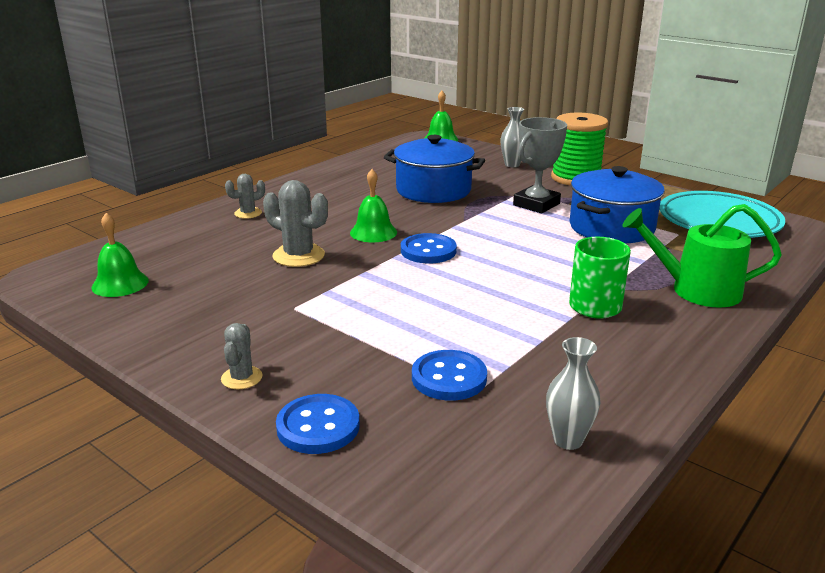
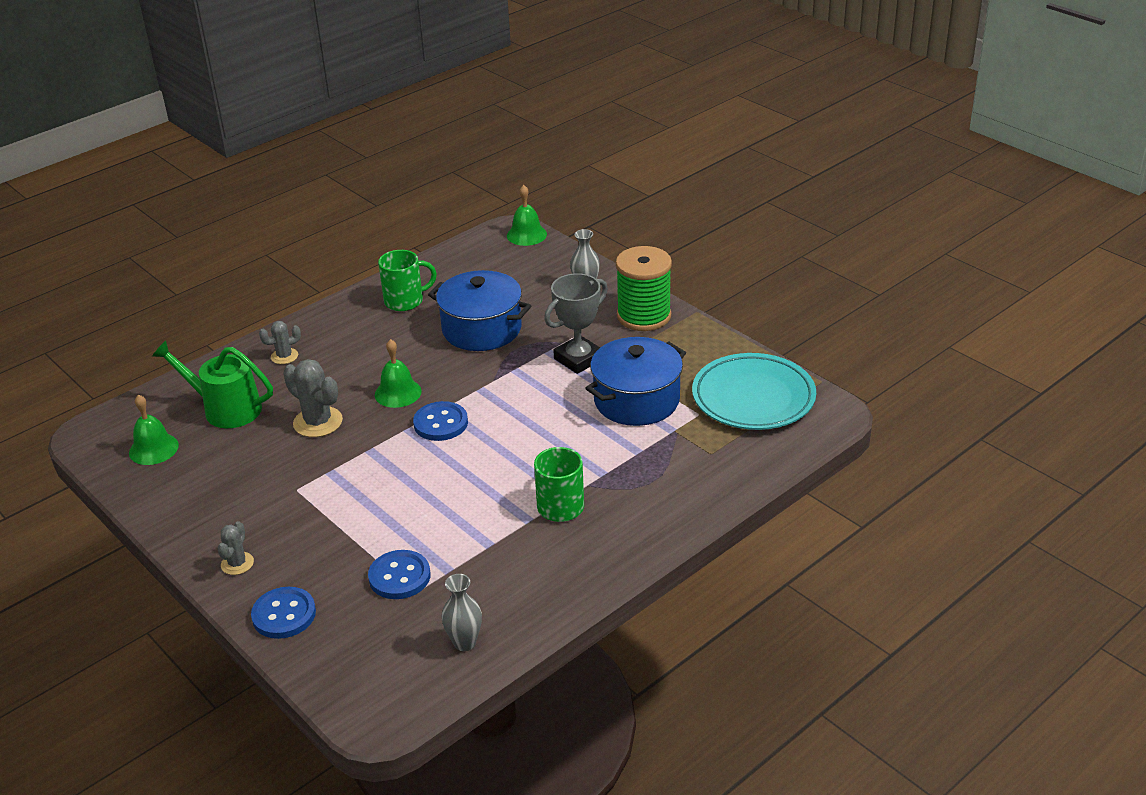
camera: 10 degrees right, 10 degrees up
green watering can [622,204,782,308] -> green watering can moved to [152,340,273,428]
none -> green mug [378,250,437,311]

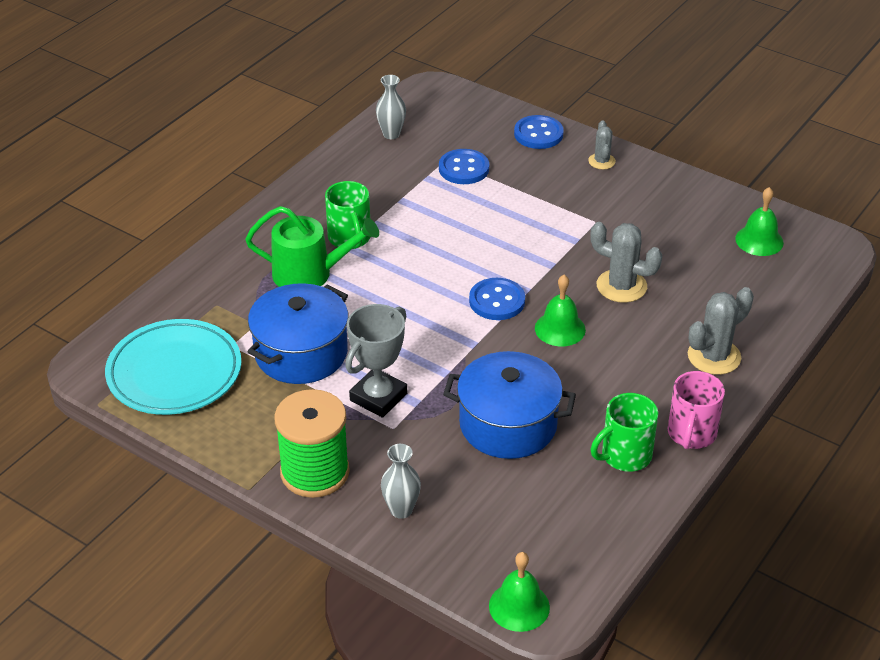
camera: 165 degrees right, 5 degrees up
green watering can [152,340,273,428] -> green watering can moved to [245,206,379,287]
grey cactus [259,321,301,364] -> grey cactus [688,287,754,375], size x1.69
none -> pink mug [668,371,725,449]

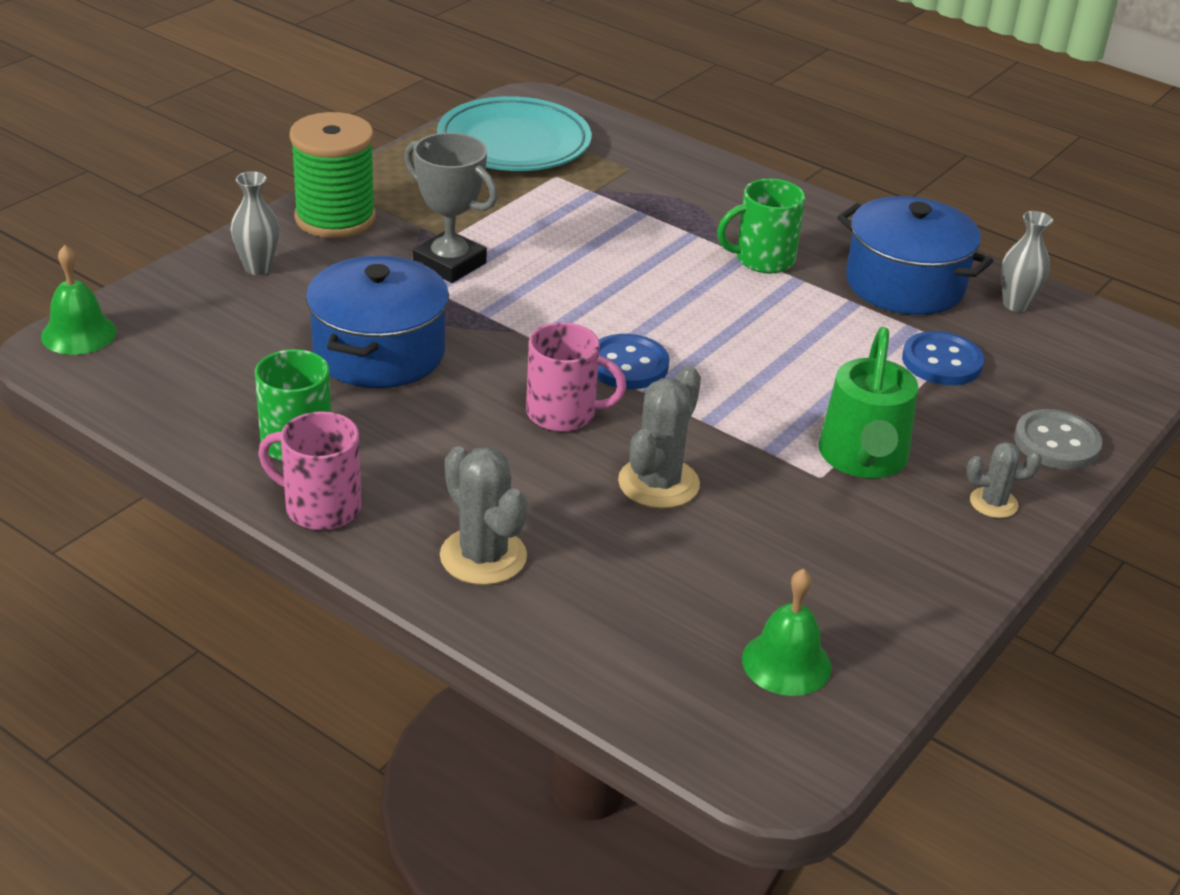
camera: 90 degrees right, 5 degrees down
green watering can [245,206,379,287] -> green watering can moved to [818,327,918,478]
blue pot [248,283,349,384] -> blue pot moved to [837,196,993,315]
blue button [514,115,564,149] -> grey button [1014,409,1103,470]
green bell [535,275,586,346] -> pink mug [526,322,627,432]

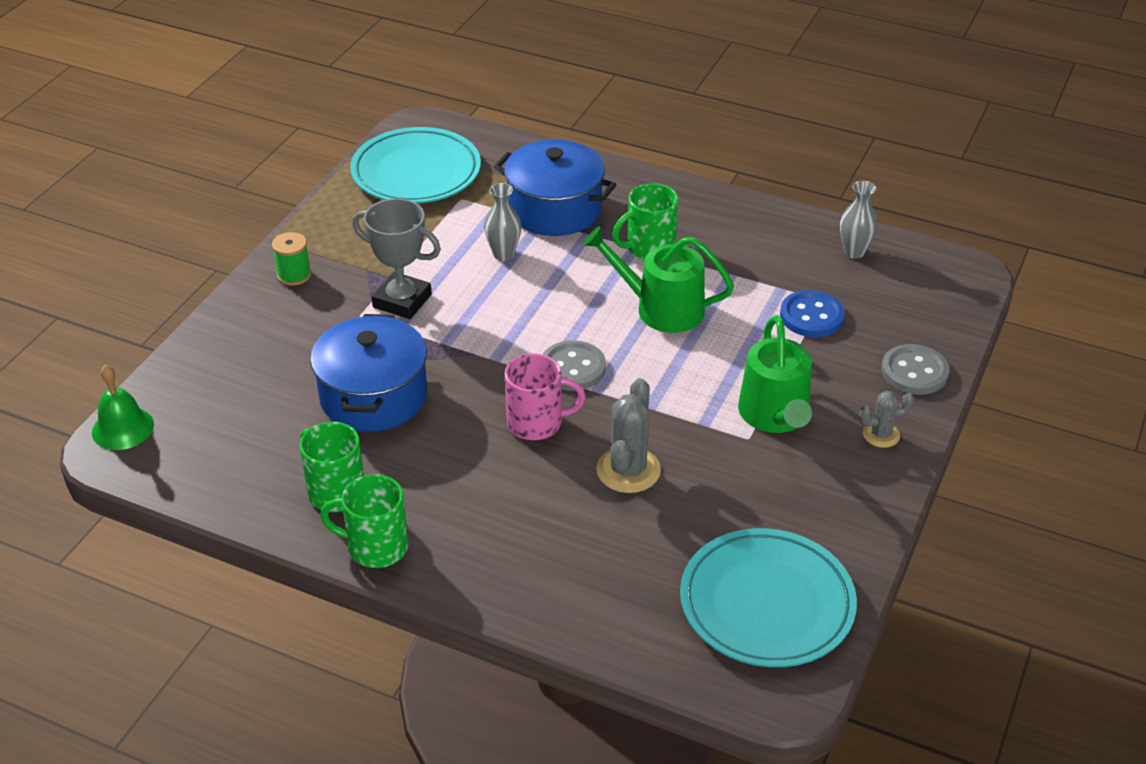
camera: 10 degrees left, 5 degrees up
grey vase [231,172,279,275] -> grey vase moved to [484,183,521,261]
pink mug [258,411,362,530] -> green mug [320,474,409,568]
green spool [289,112,376,238] -> green spool [272,232,311,286], size x0.51
grey cactus [440,447,527,585] -> none
blue button [597,334,669,389] -> grey button [542,340,606,391]
green bell [742,569,831,696] -> turquoise plate [680,528,857,667]
blue pot [837,196,993,315] -> blue pot moved to [494,140,616,236]
none -> green watering can [583,226,734,333]

